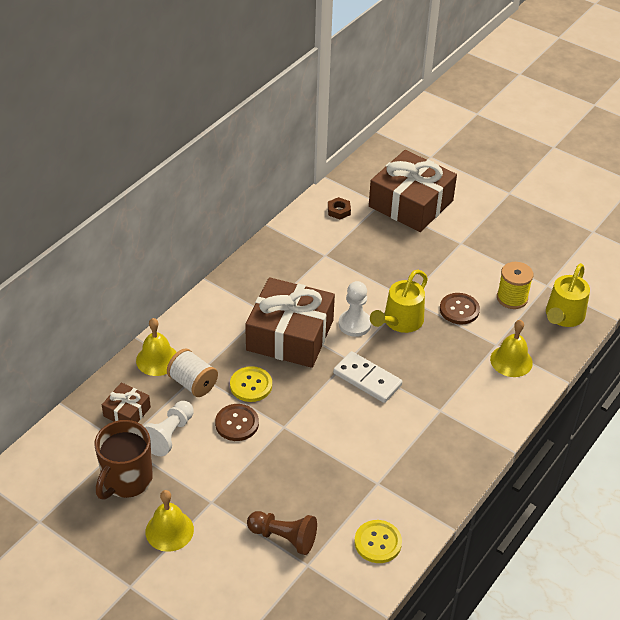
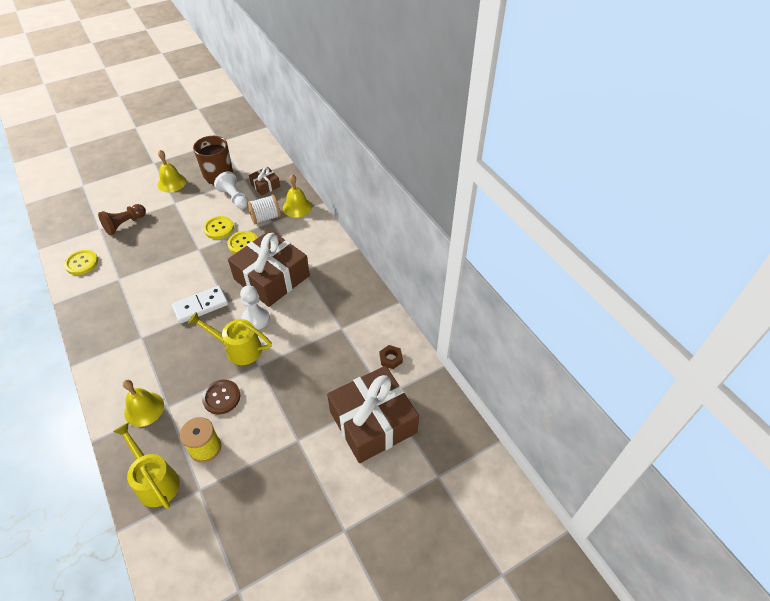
camera: 115 degrees right, 5 degrees up
brown button [215,404,259,441] -> yellow button [203,216,234,239]
yellow watering can [370,270,428,333] -> yellow watering can turned 45 degrees counterclockwise [188,312,272,365]

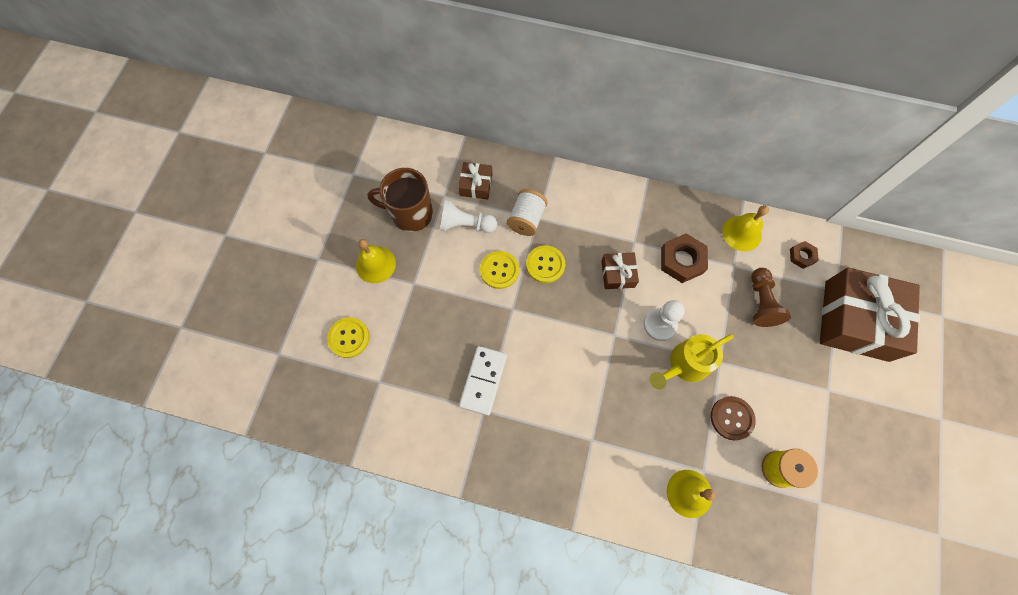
camera: 45 degrees left, 20 degrees up
yellow button [64,250,98,275] -> yellow button moved to [327,317,370,358]
brown pawn [98,204,146,235] -> brown pawn moved to [751,268,791,327]
yellow watering can [113,422,180,509] -> none
white domino [172,286,228,324] -> white domino moved to [459,346,507,416]
brown gift [228,230,310,307] -> brown gift [601,253,639,289], size x0.46
yellow bell [283,174,312,218] -> yellow bell moved to [722,205,769,251]
none -> brown nut [661,233,708,283]

